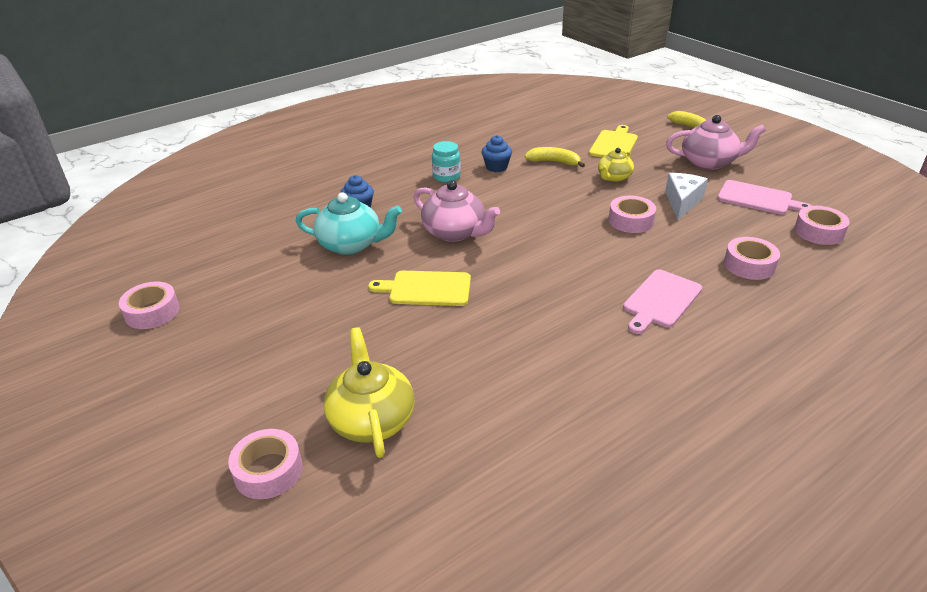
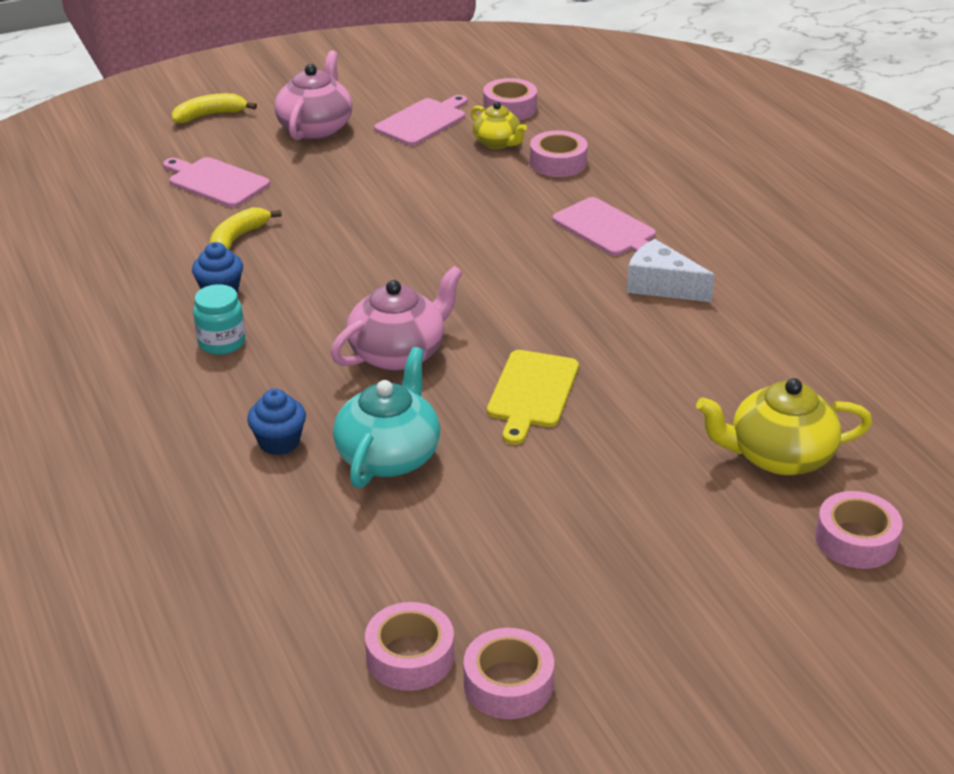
camera: 80 degrees left, 0 degrees up
yellow cutting board [589,125,638,158] -> pink cutting board [163,157,270,207]
yellow teapot [598,148,634,182] -> yellow teapot moved to [471,102,527,149]
pink tape [609,196,656,233] -> pink tape moved to [365,602,454,691]
white cheese [665,173,708,220] -> white cheese moved to [627,239,715,302]

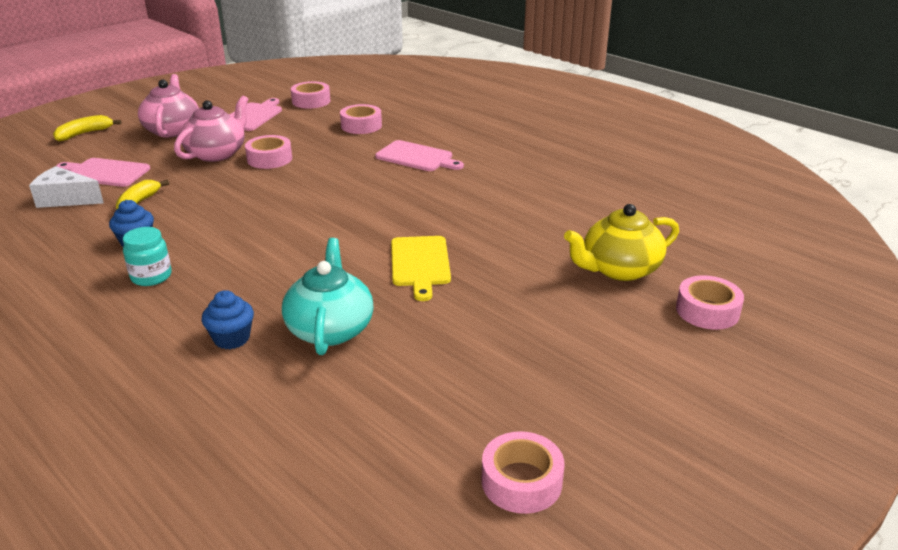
camera: 20 degrees left, 5 degrees down
pink teapot [331,266,463,371] -> pink teapot moved to [174,96,249,162]
pink tape [365,602,454,691] -> pink tape moved to [245,135,292,169]
yellow teapot [471,102,527,149] -> none
white cheese [627,239,715,302] -> white cheese moved to [29,166,104,208]

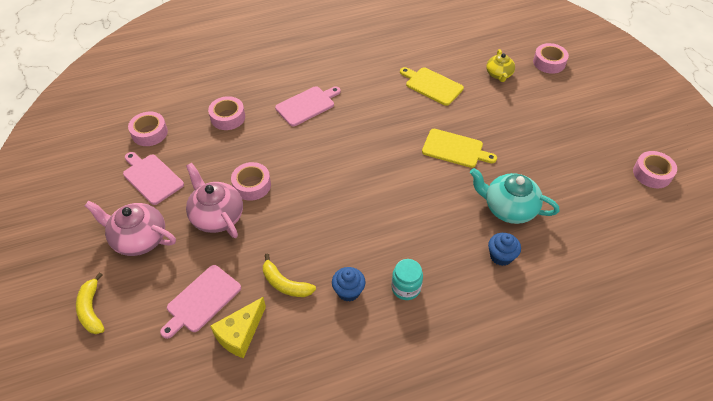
camera: 65 degrees left, 20 degrees up
white cheese [29,166,104,208] -> yellow cheese [210,297,266,358]
yellow teapot [564,204,679,281] -> yellow teapot [486,49,515,82], size x0.62
none -> yellow cutting board [400,67,464,106]

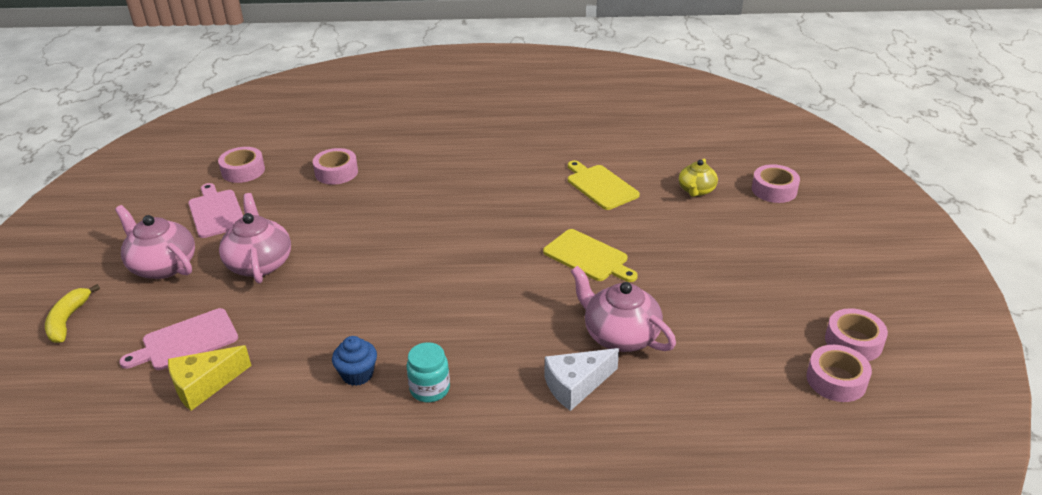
camera: 20 degrees right, 15 degrees down
pink tape [231,162,271,201] -> pink tape moved to [806,345,872,402]
yellow banana [263,254,316,297] -> none
pink cutting board [275,86,341,126] -> none
turquoise teapot [470,168,560,224] -> pink teapot [571,266,676,352]
blue cupcake [488,233,521,266] -> white cheese [545,348,619,411]

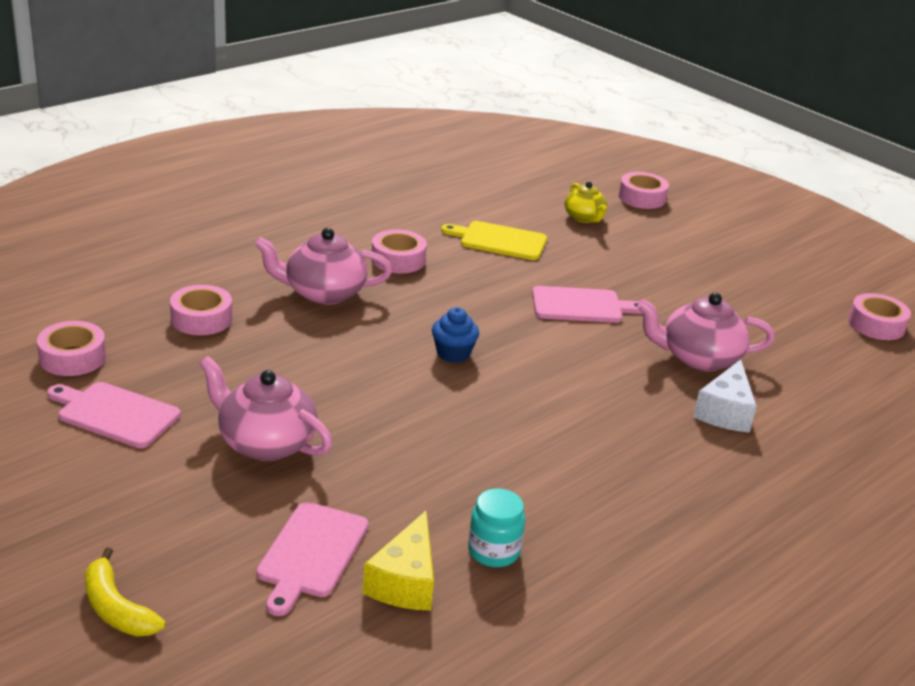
camera: 45 degrees left, 5 degrees down
pink teapot [115,205,195,279] -> pink teapot moved to [255,228,392,305]
blue cupcake [332,336,377,386] -> blue cupcake moved to [432,307,479,363]
turquoise jar [406,342,450,402] -> turquoise jar moved to [468,488,525,567]
yellow cutting board [543,229,638,282] -> pink cutting board [532,286,643,323]
pink tape [825,308,888,361] -> pink tape moved to [371,230,427,274]

